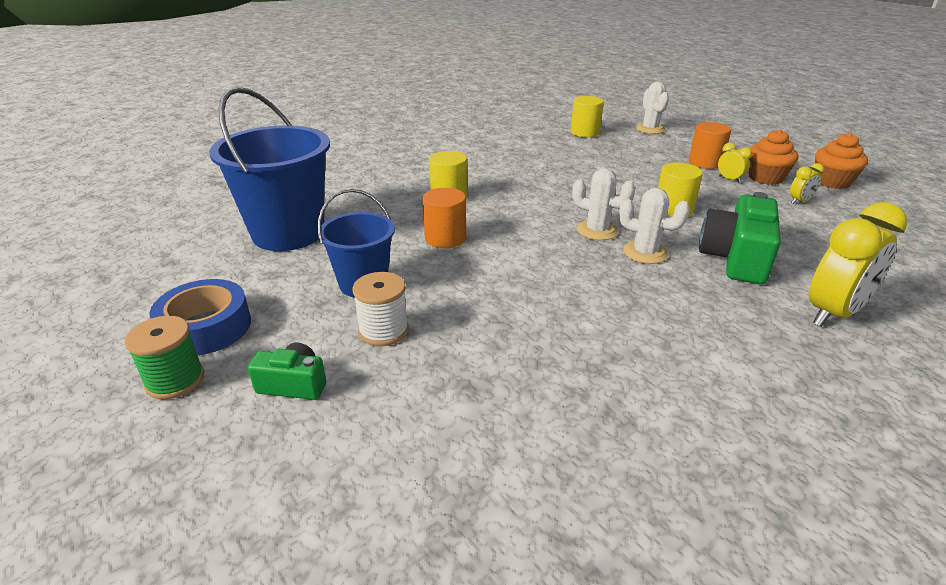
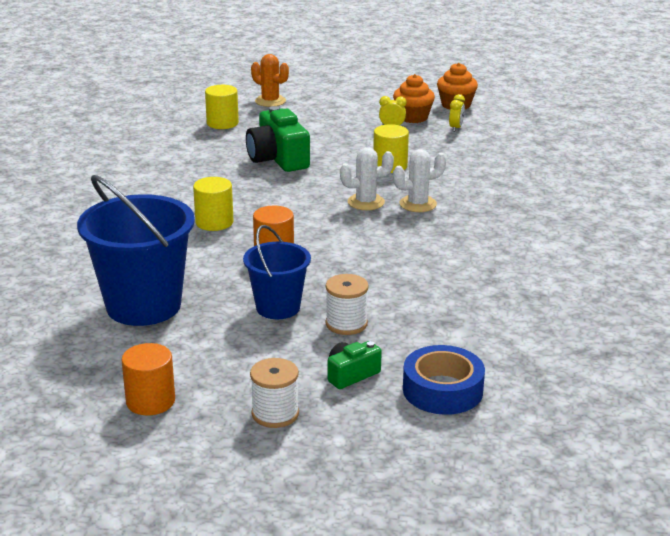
camera: 45 degrees left, 5 degrees down
green spool [125,316,204,399] -> white spool [250,358,299,428]
blue tape [149,279,251,356] -> blue tape moved to [403,345,485,415]
white cactus [636,82,669,134] -> orange cactus [251,54,289,107]
orange cylinder [689,122,731,169] -> orange cylinder moved to [122,343,175,415]
green camera [699,192,781,284] -> green camera moved to [246,106,310,172]
yellow clock [809,202,908,327] -> none

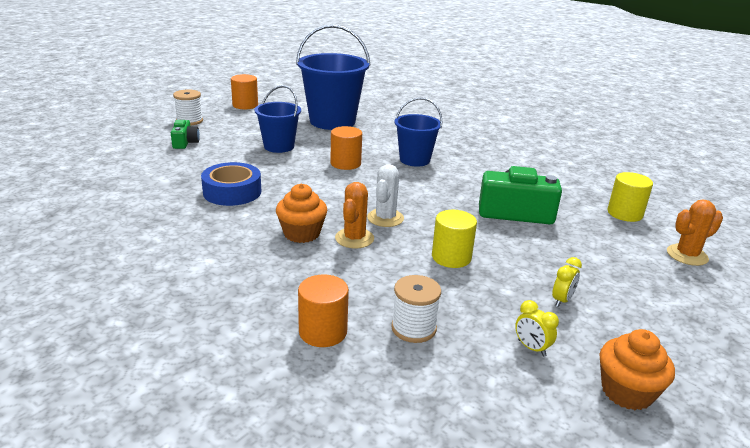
camera: 120 degrees right, 0 degrees up
yellow cylinder [193,177,234,231] -> blue bucket [394,98,443,167]
white spool [325,274,369,335] -> white spool moved to [391,275,441,343]
orange cupcake [393,74,435,123] -> orange cupcake moved to [276,184,327,243]
white cactus [393,149,446,212] -> orange cactus [335,182,374,249]
blue tape [403,345,485,415] -> blue tape moved to [201,162,261,206]
none -> orange cylinder [298,274,349,347]

